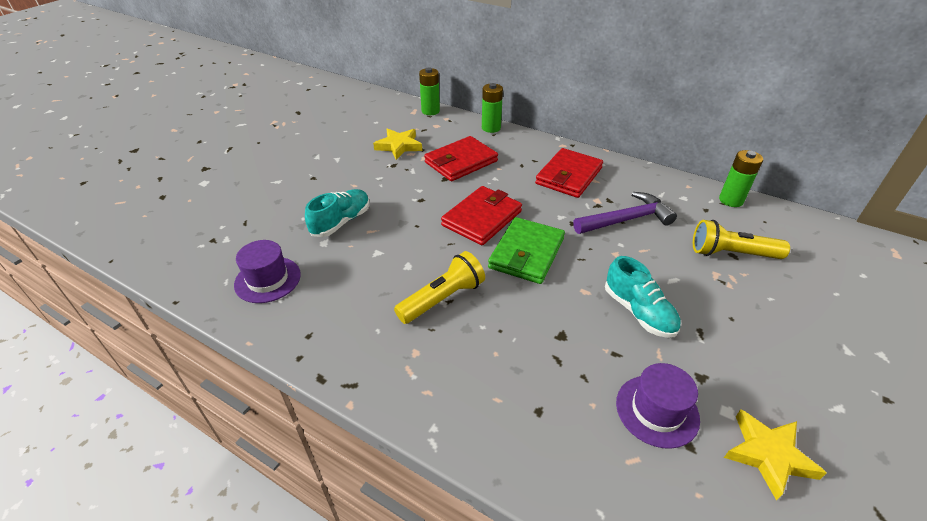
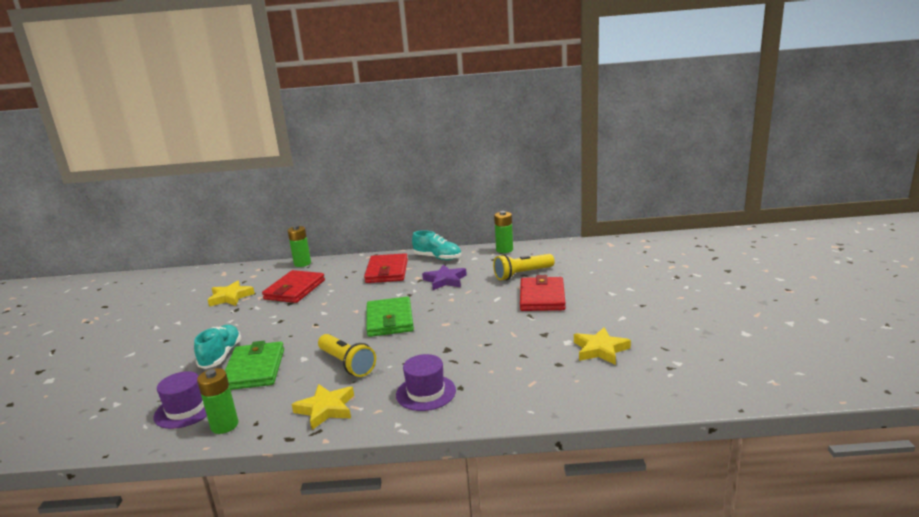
camera: 30 degrees left, 20 degrees down
yellow flashlight [394,251,485,324] -> yellow flashlight turned 120 degrees clockwise [318,334,376,377]
green battery [419,67,440,115] -> green battery moved to [197,368,238,434]
red wallet [441,186,522,245] -> red wallet moved to [520,275,566,311]
purple hammer [573,192,677,234] -> purple star [422,265,467,290]
turquoise shoe [605,256,681,338] -> turquoise shoe moved to [412,230,461,260]
purple hat [616,363,700,449] -> purple hat moved to [396,354,456,411]
none -> green wallet [225,341,284,390]
none -> yellow star [292,384,354,430]

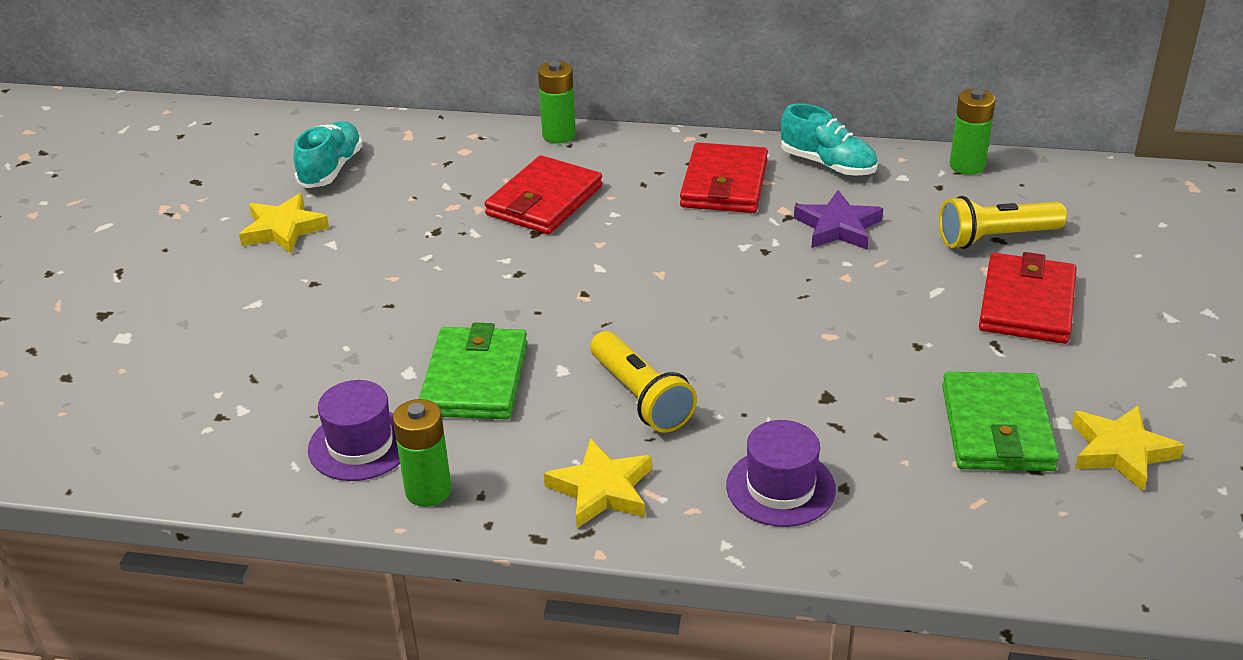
camera: 10 degrees right, 15 degrees up
turquoise shoe [194,325,241,369] -> turquoise shoe moved to [293,121,363,188]
yellow star [208,281,255,307] -> yellow star moved to [239,193,329,254]
green wallet [366,296,414,337] -> green wallet moved to [942,372,1059,471]

